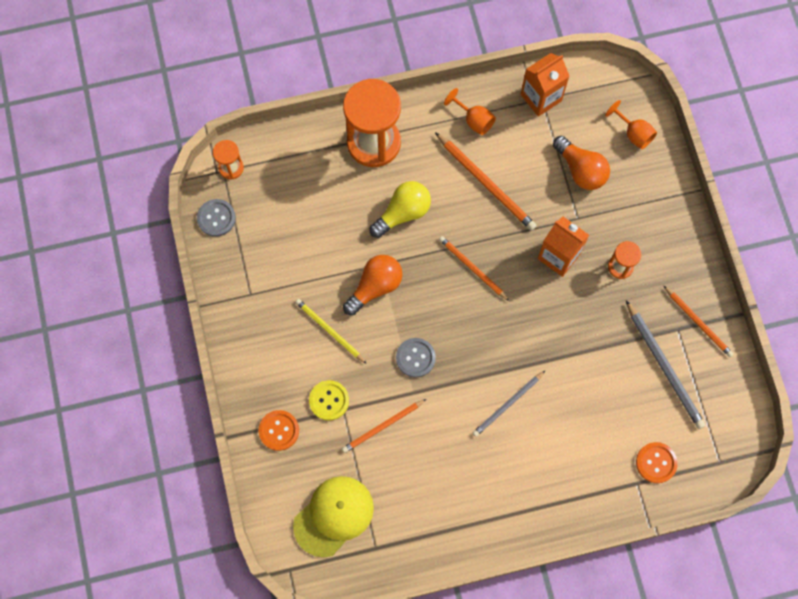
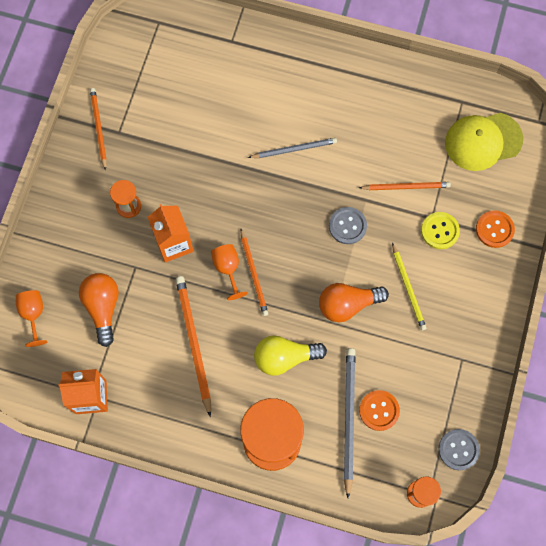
camera: 150 degrees left, 0 degrees up
orange goblet [444,88,496,135] -> orange goblet moved to [211,244,248,300]
grey pencil [626,300,706,429] -> grey pencil moved to [344,348,356,498]
orange button [636,442,678,483] -> orange button moved to [359,390,400,431]

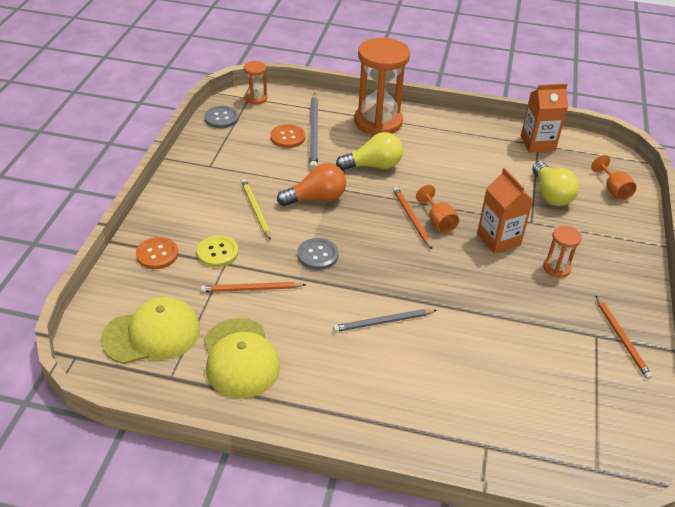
camera: 175 degrees right, 30 degrees down
orange light bulb [79,273,119,347] -> yellow light bulb [532,161,579,206]
orange pencil [176,276,211,417] -> none
none -> yellow cap [204,318,280,398]

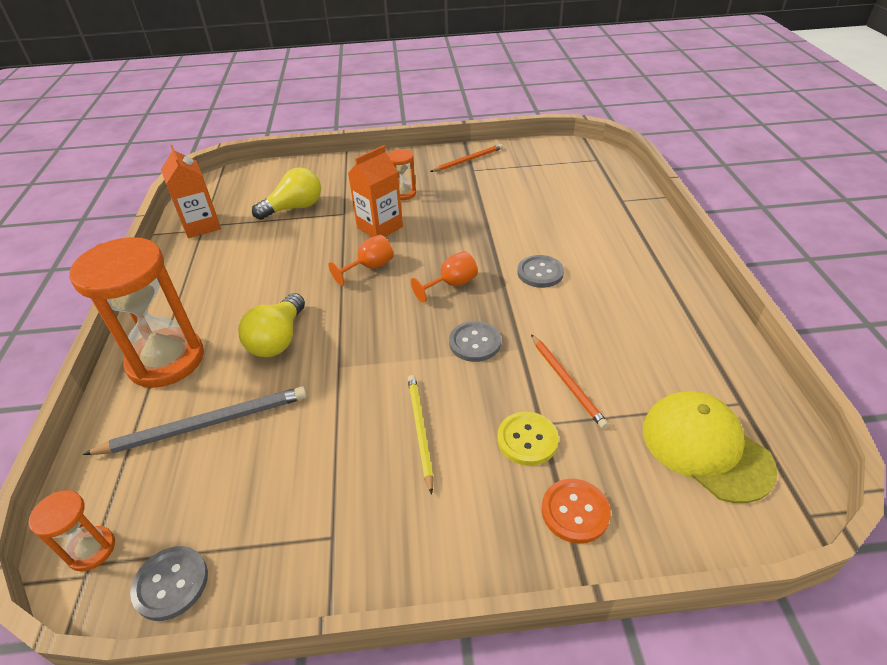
camera: 105 degrees left, 0 degrees up
yellow cap [204,318,280,398] -> none
yellow pencil [241,179,271,240] -> yellow pencil turned 120 degrees clockwise [408,375,434,495]
orange button [270,124,305,148] -> none
orange light bulb [277,163,346,206] -> none
grey pencil [333,309,437,332] -> grey button [518,255,564,288]
yellow light bulb [336,132,403,171] -> yellow light bulb turned 135 degrees counterclockwise [238,293,305,357]
orange pencil [393,187,432,249] -> none
orange goblet [591,155,637,200] -> orange goblet moved to [411,251,478,303]

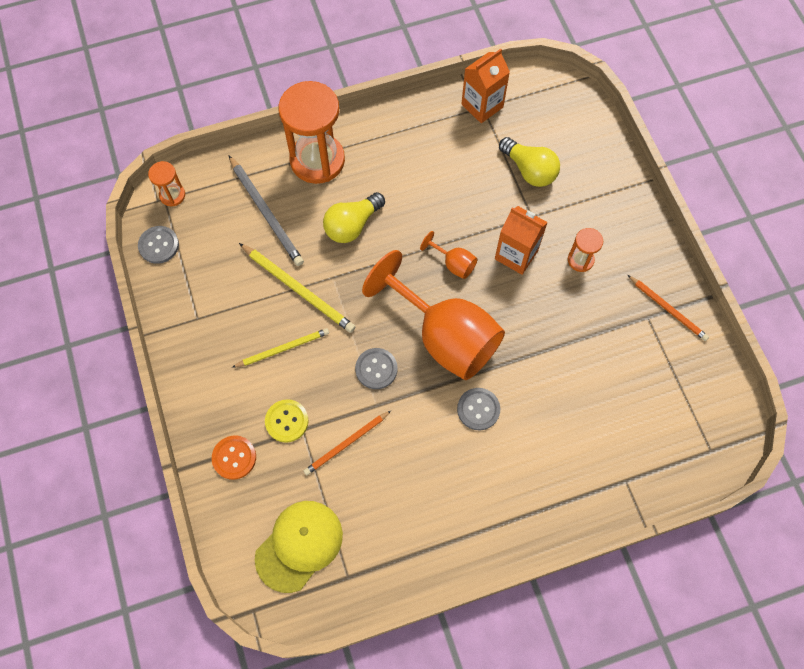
camera: 75 degrees right, 25 degrees up
yellow light bulb [238,293,305,357] -> yellow light bulb turned 45 degrees counterclockwise [323,192,385,243]
orange goblet [411,251,478,303] -> orange goblet [362,250,505,380], size x2.43
none -> yellow pencil [239,243,356,333]

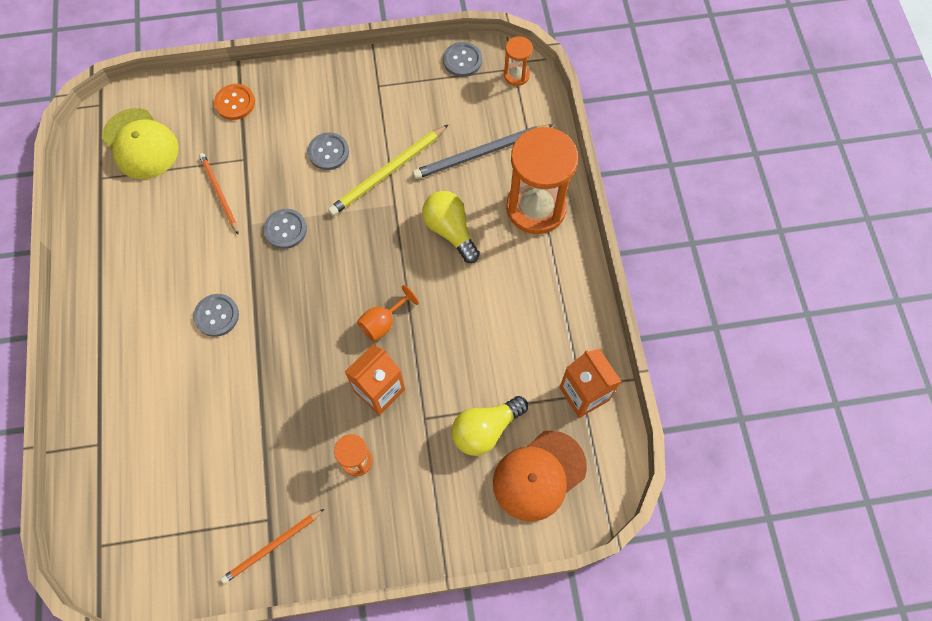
camera: 100 degrees right, 0 degrees up
yellow pencil [232,328,329,368] -> grey button [308,132,349,170]
yellow button [265,399,309,443] -> none
orange goblet [362,250,505,380] -> none
none -> orange cap [493,430,587,522]

